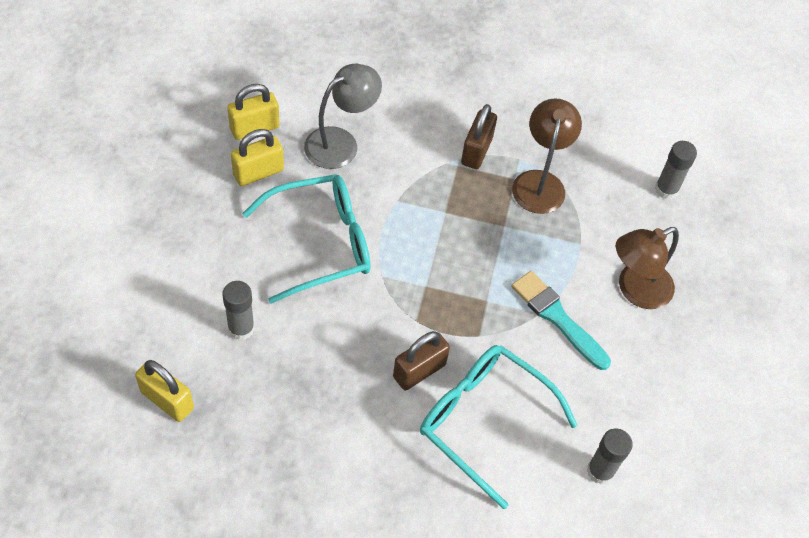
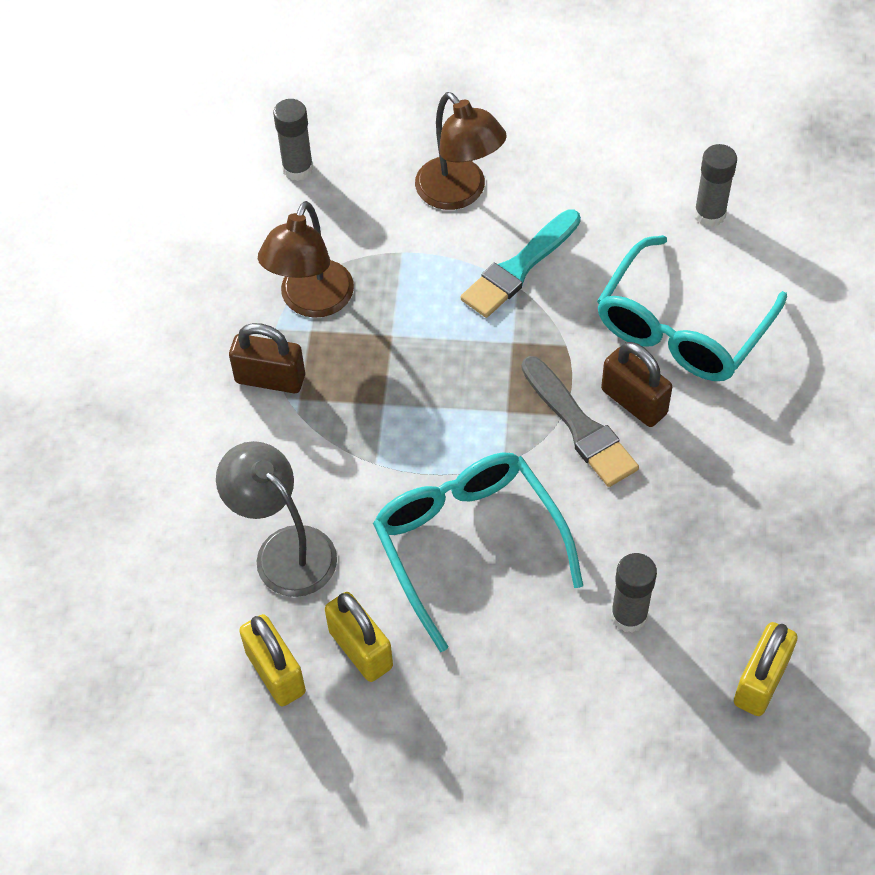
camera: 90 degrees left, 0 degrees up
brown lamp [512,98,582,214] -> brown lamp turned 75 degrees counterclockwise [258,201,354,318]
none -> grey brush [521,356,639,487]

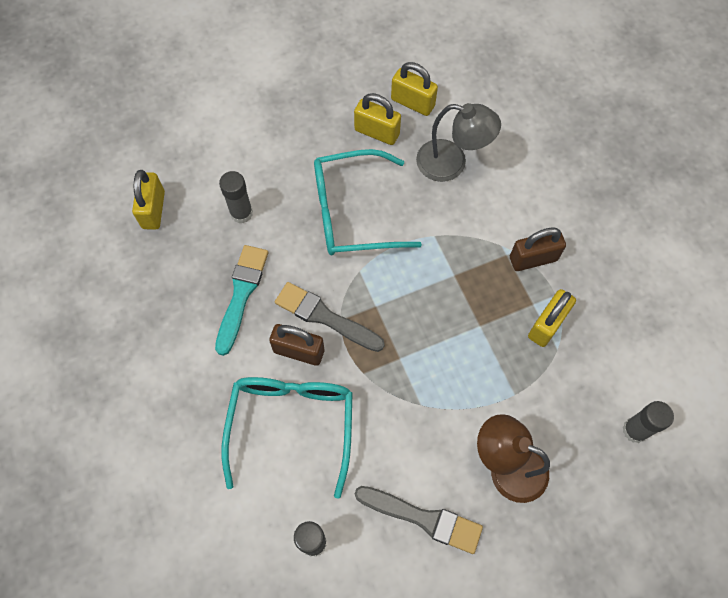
camera: 150 degrees right, 10 degrees up
brown lamp [258,201,354,318] -> yellow padlock [528,289,576,347]
turquoise glasses [373,452,583,652] -> turquoise glasses turned 135 degrees clockwise [314,149,422,255]
turquoise brush [461,209,581,318] -> turquoise brush moved to [215,245,268,356]
none -> grey brush [355,486,483,554]

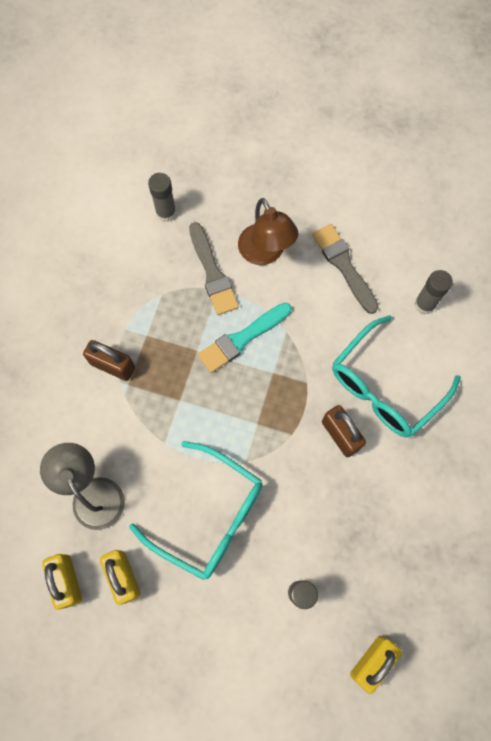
camera: 140 degrees left, 5 degrees up
turquoise brush [215,245,268,356] -> turquoise brush moved to [198,303,292,373]
grey brush [275,282,385,352] -> grey brush moved to [189,222,239,315]
yellow padlock [528,289,576,347] -> none

